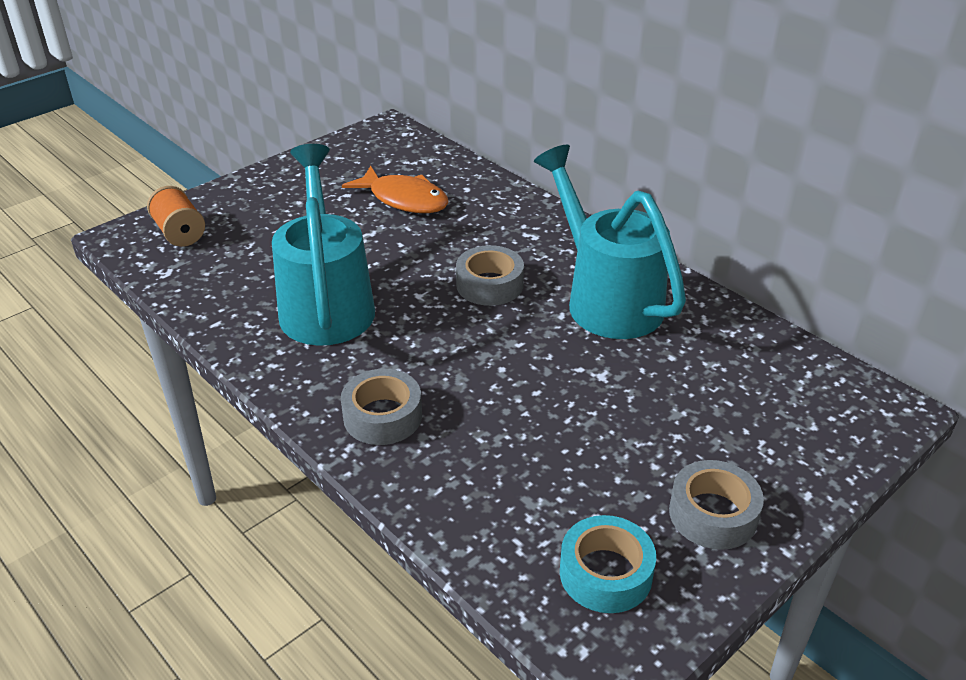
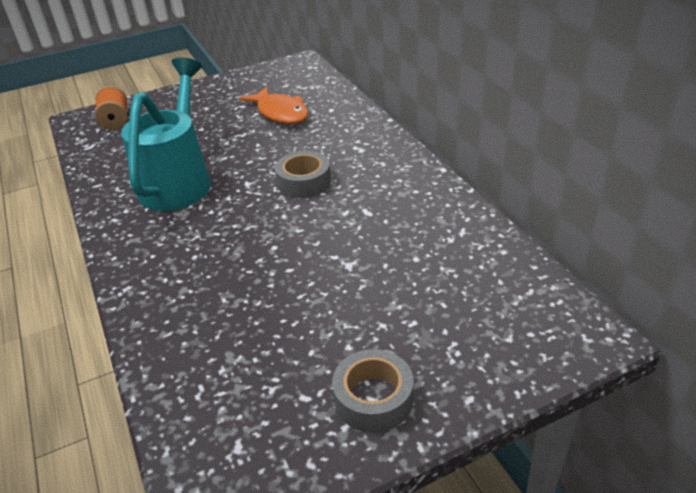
camera: 20 degrees right, 0 degrees up
grey tape [341,369,422,445] -> none
turquoise watering can [534,144,686,339] -> none
turquoise tape [560,515,656,613] -> none

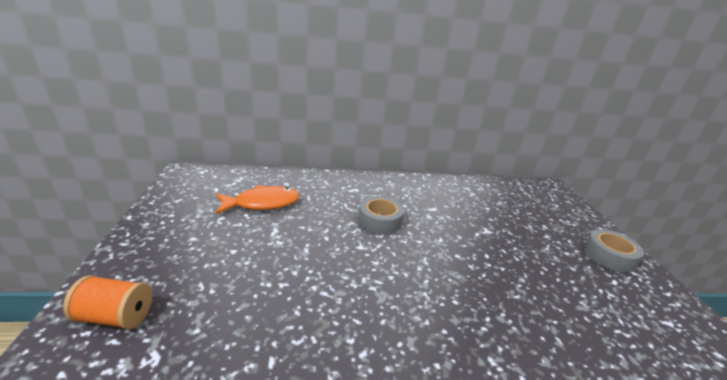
camera: 75 degrees left, 10 degrees down
turquoise watering can [121,57,211,211] -> none

